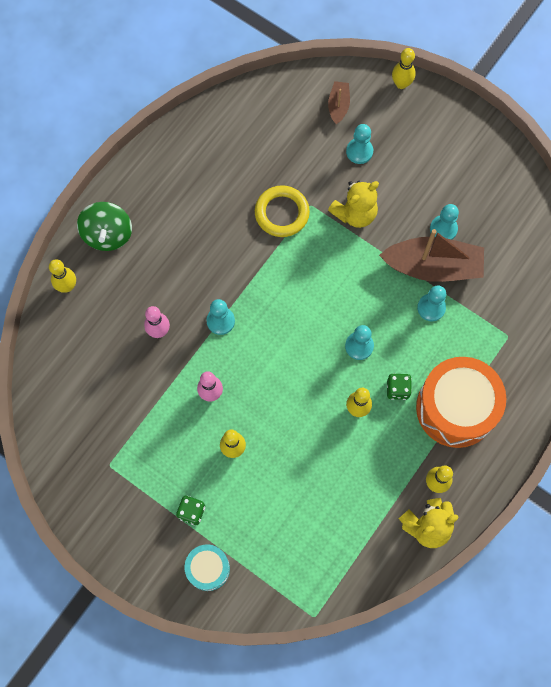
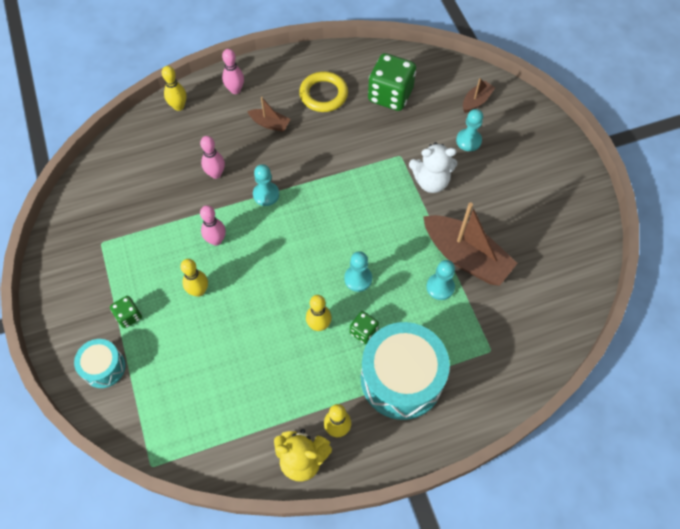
camera: 35 degrees right, 10 degrees down
green spinning top [77,202,132,251] -> pink bowling pin [222,49,244,94]
yellow ring [255,185,310,237] -> yellow ring moved to [299,71,348,112]
yellow teddy bear [328,180,379,228] -> white teddy bear [409,142,457,193]
yellow bowling pin [392,48,416,89] -> none
orange drum [416,357,506,448] -> turquoise drum [361,322,450,420]
turquoise pawn [430,204,459,240] -> none
none -> brown boat [247,97,290,132]
none -> green dice [368,53,416,111]

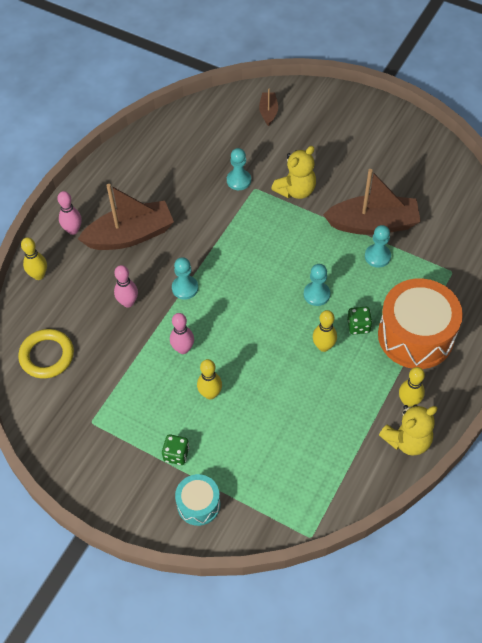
camera: 40 degrees left, 5 degrees down
brown boat [247,97,290,132] -> brown boat [78,184,174,250], size x2.09
yellow ring [299,71,348,112] -> yellow ring moved to [18,329,74,378]
turquoise drum [361,322,450,420] -> orange drum [378,278,463,369]
green dice [368,53,416,111] -> none
white teddy bear [409,142,457,193] -> yellow teddy bear [271,146,316,199]
turquoise pawn [456,109,483,151] -> turquoise pawn moved to [227,148,251,190]

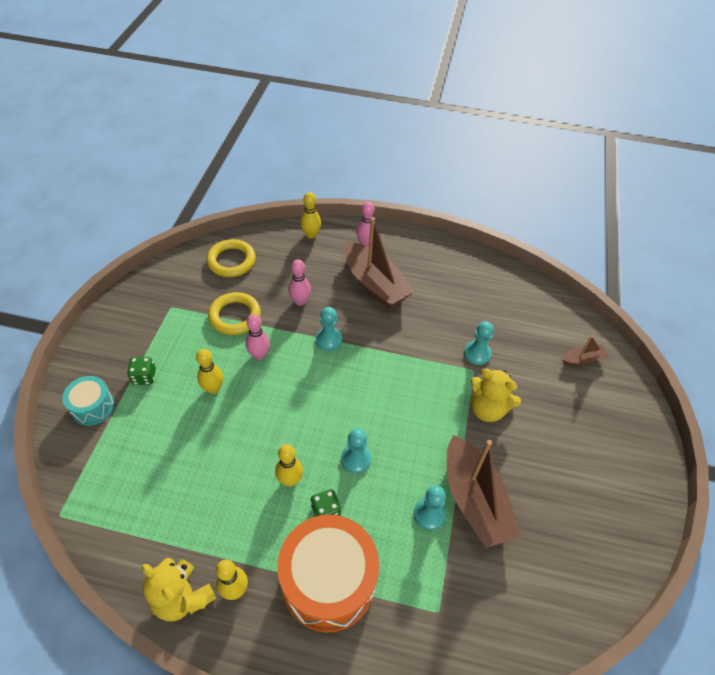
camera: 70 degrees right, 5 degrees down
none -> yellow ring [208,292,261,335]

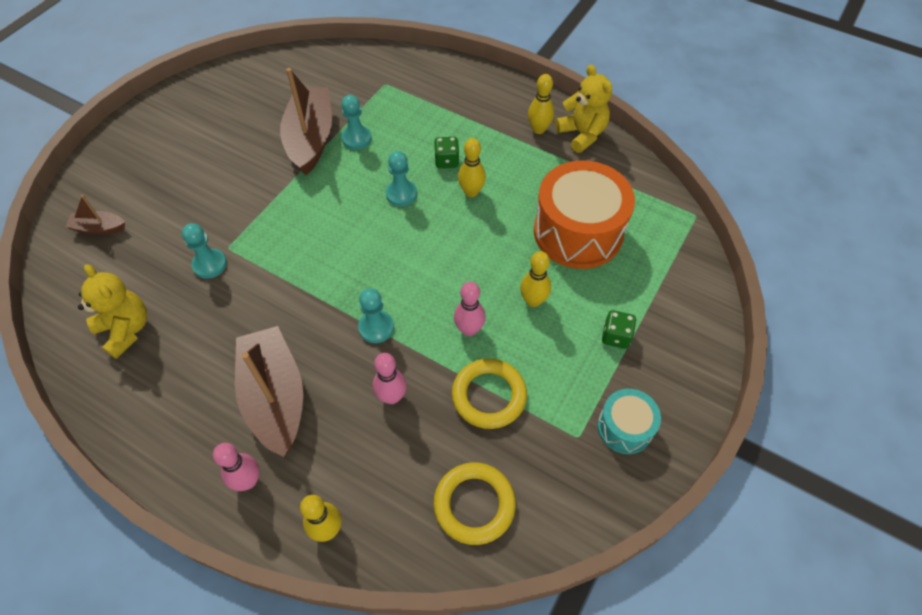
camera: 160 degrees left, 5 degrees up
turquoise drum [62,376,115,426] -> turquoise drum moved to [597,389,661,454]
orange drum [277,515,379,633] -> orange drum moved to [534,161,635,269]
yellow teddy bear [471,369,521,422] -> yellow teddy bear moved to [78,264,147,359]

